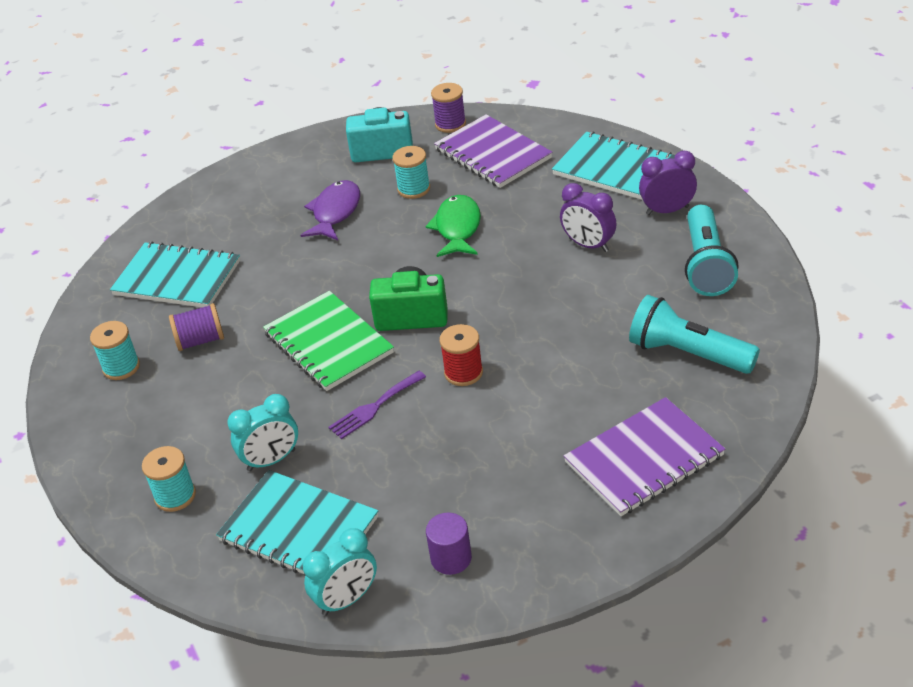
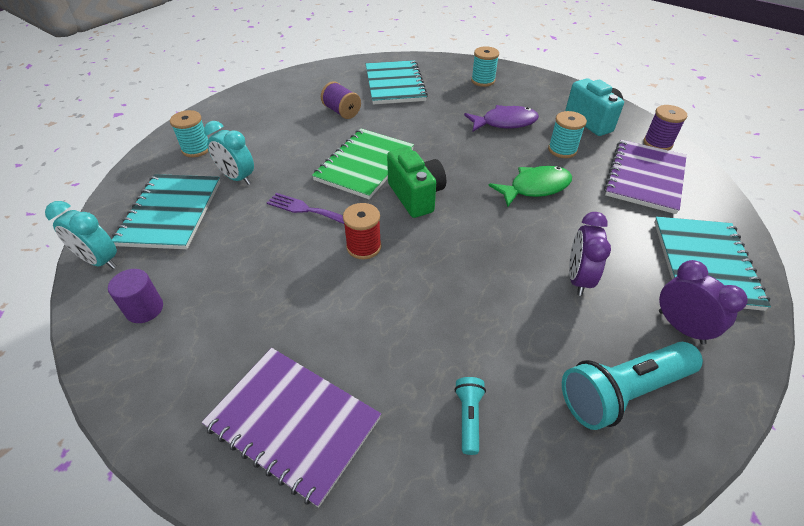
camera: 60 degrees right, 5 degrees up
turquoise spool [90,321,140,380] -> turquoise spool moved to [471,46,499,87]
turquoise flashlight [629,295,760,374] -> turquoise flashlight [454,377,486,455], size x0.48

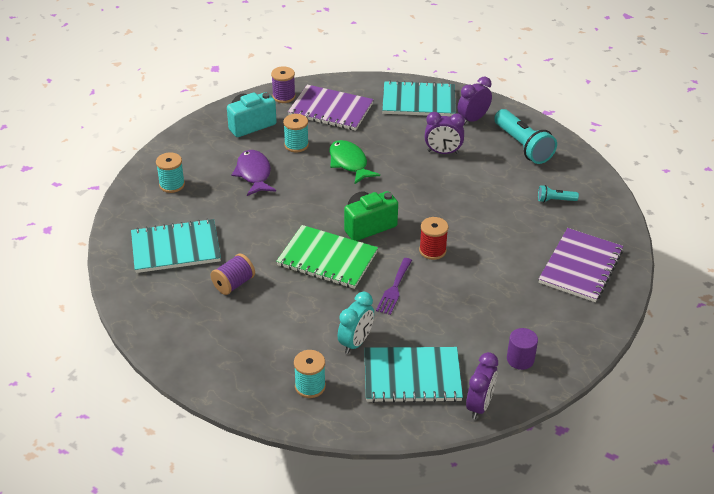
camera: 95 degrees left, 5 degrees down
turquoise clock [45,201,117,269] -> purple clock [466,352,498,419]

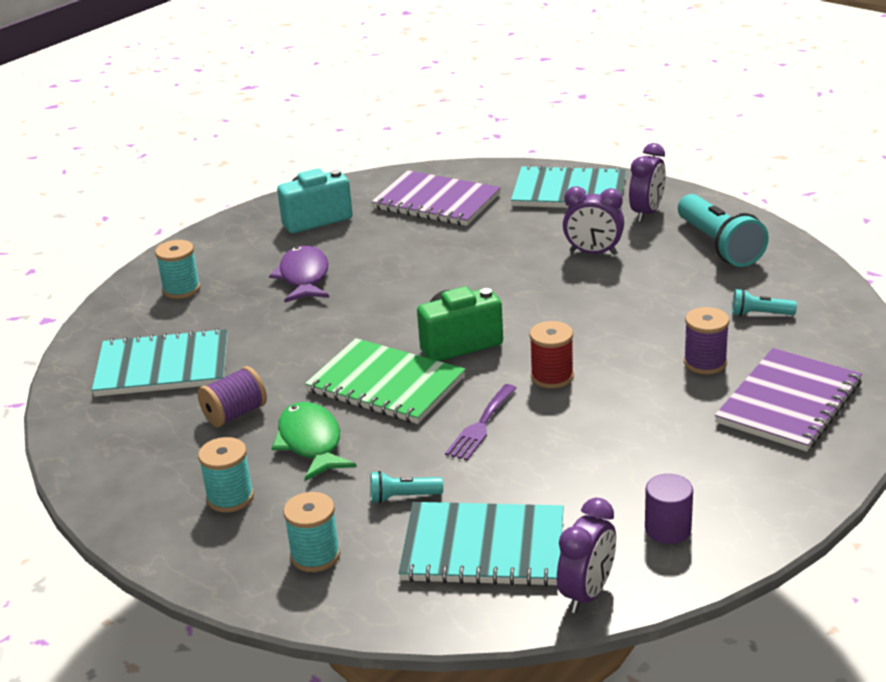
camera: 10 degrees right, 10 degrees down
purple spool [271,66,295,103] -> purple spool moved to [684,307,730,374]
turquoise spool [283,114,309,152] -> turquoise spool moved to [198,437,254,513]
green fish [329,140,380,185] -> green fish moved to [272,402,357,481]
turquoise clock [338,292,374,354] -> turquoise flashlight [371,471,443,503]
purple clock [458,77,492,125] -> purple clock turned 150 degrees clockwise [629,143,666,222]

